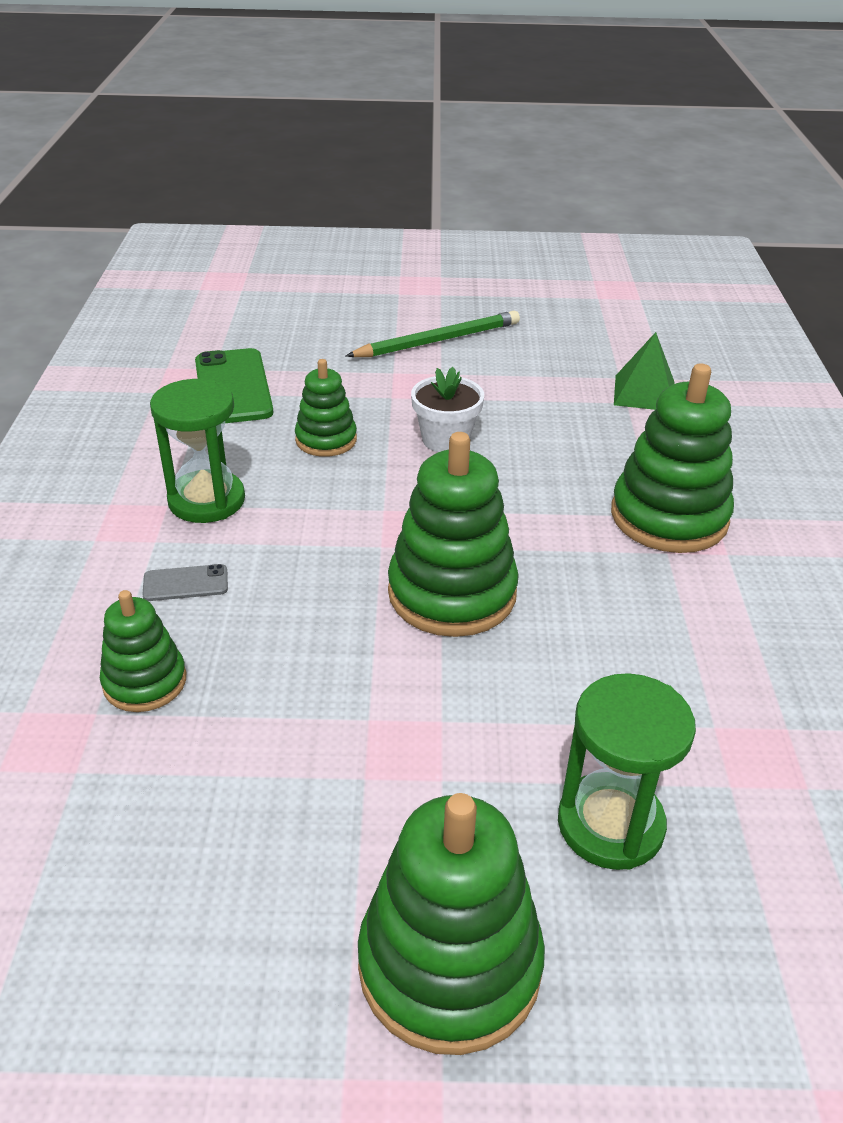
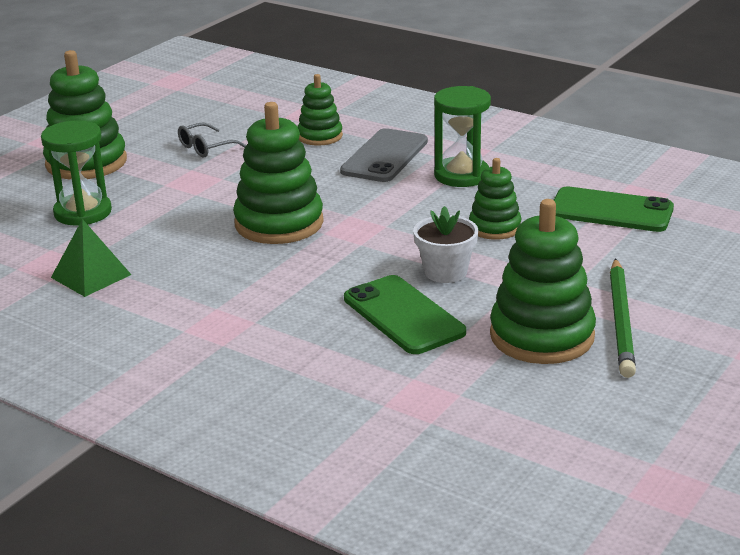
camera: 125 degrees right, 10 degrees down
grey phone [142,564,228,601] -> grey phone [340,128,428,182], size x2.04
green stacking toy [611,364,734,553] -> green stacking toy moved to [490,199,596,364]
green pyramid [614,332,674,410] -> green pyramid moved to [51,219,131,297]
none -> grey glasses [178,122,246,157]
none -> green phone [344,275,466,354]

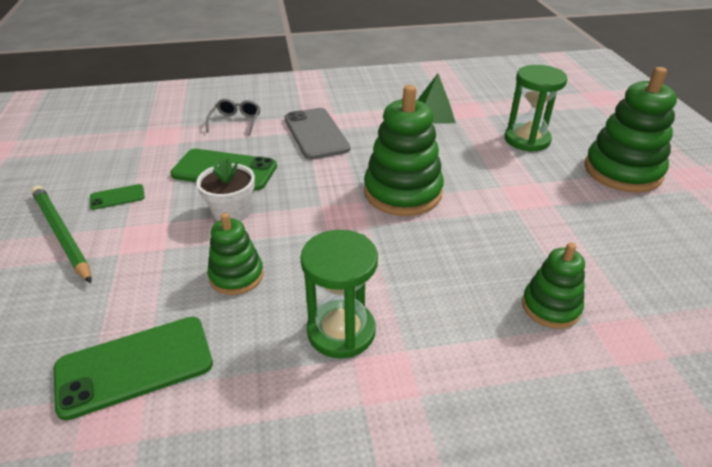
camera: 135 degrees right, 10 degrees up
grey glasses [178,122,246,157] -> grey glasses moved to [206,99,260,136]
grey phone [340,128,428,182] -> grey phone moved to [284,108,350,160]
green stacking toy [490,199,596,364] -> green phone [90,184,145,210]

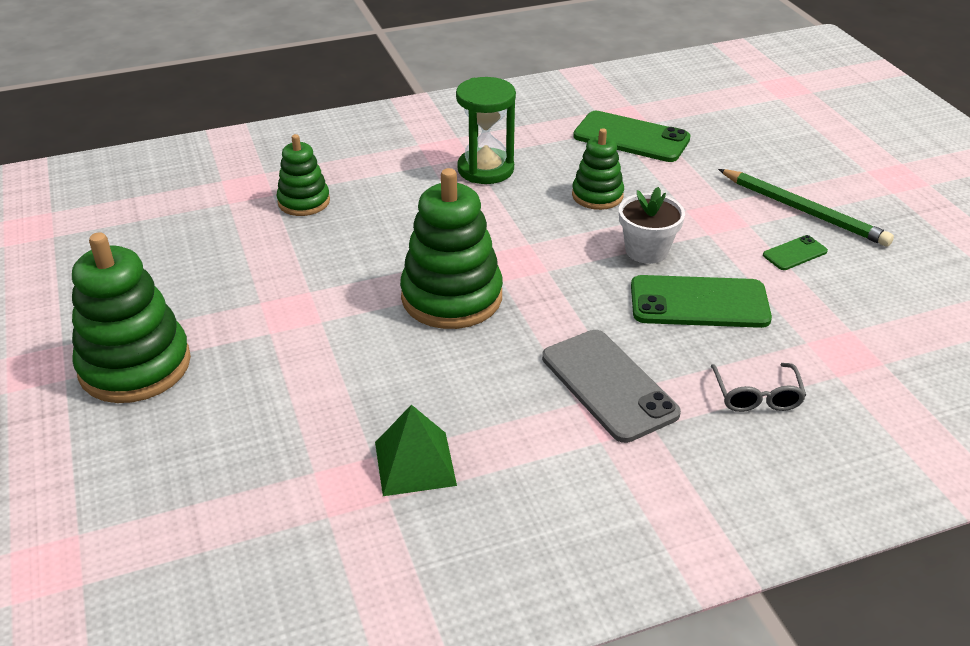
camera: 170 degrees right, 0 degrees up
green phone [54,317,213,421] -> green phone turned 60 degrees clockwise [573,111,691,162]
green hourglass [505,65,567,152] -> none

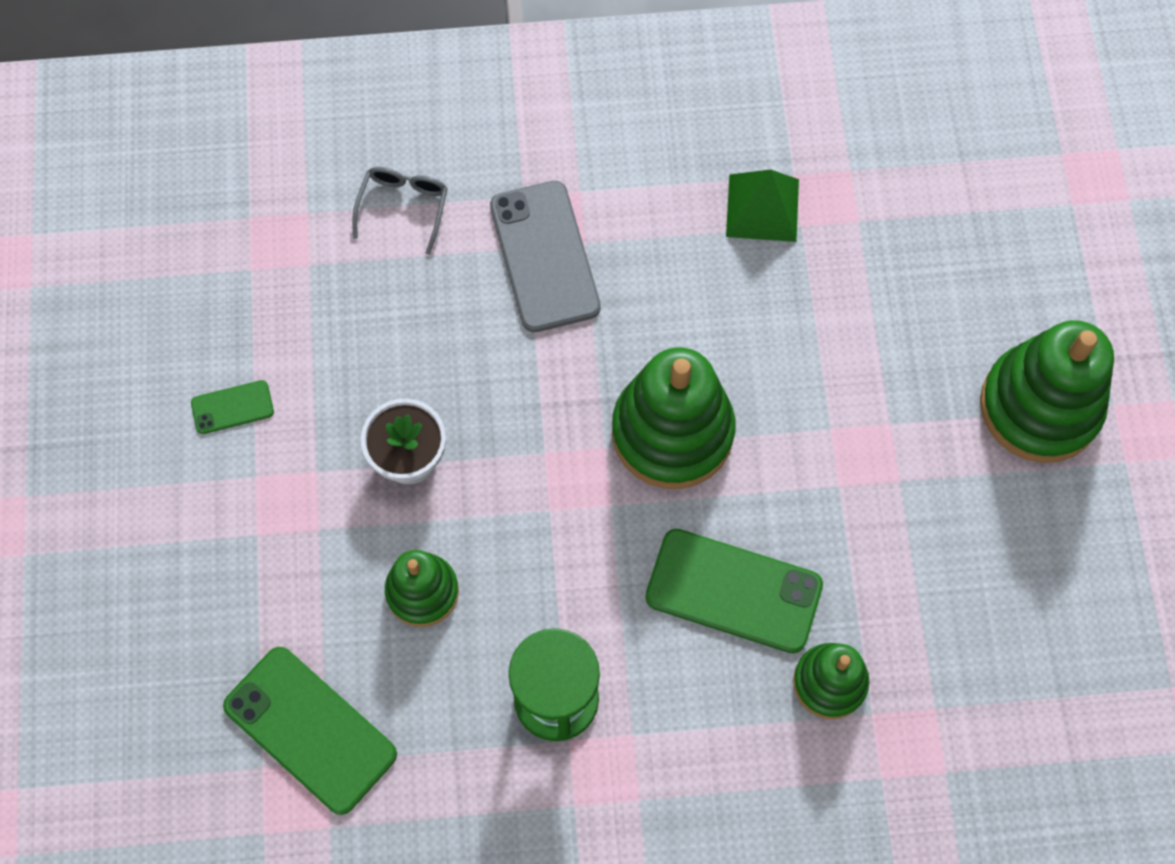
camera: 165 degrees left, 30 degrees up
green phone [631,275,772,328] -> green phone moved to [645,529,823,653]
green pencil [718,169,894,247] -> none

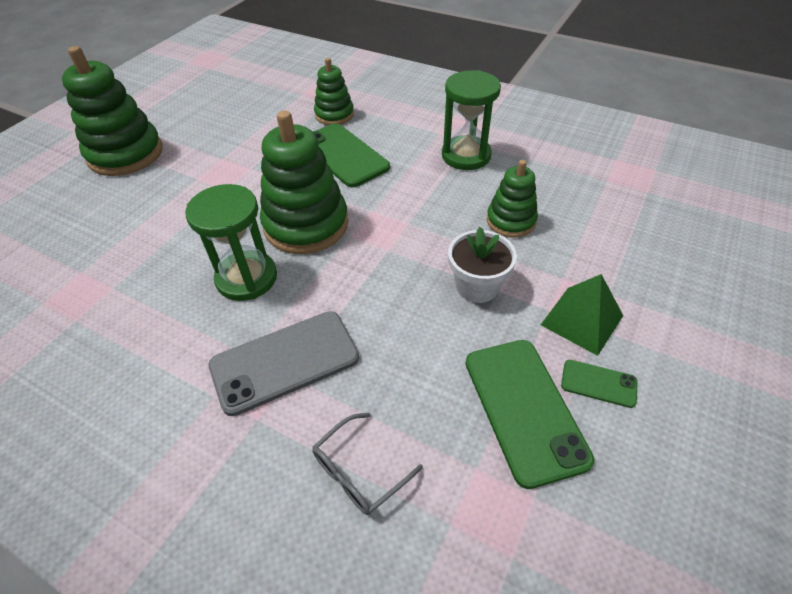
camera: 145 degrees left, 20 degrees down
green phone [223,647,397,815] -> green phone moved to [466,340,594,489]
grey phone [490,181,601,332] -> grey phone turned 45 degrees clockwise [209,311,359,416]
green pyramid [726,169,799,242] -> green pyramid moved to [541,274,623,356]
none -> green hourglass [185,184,277,301]

